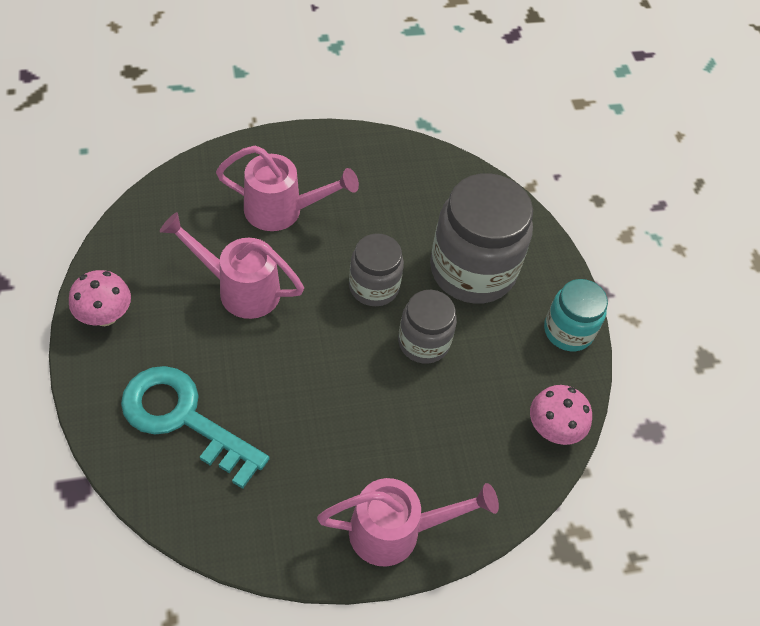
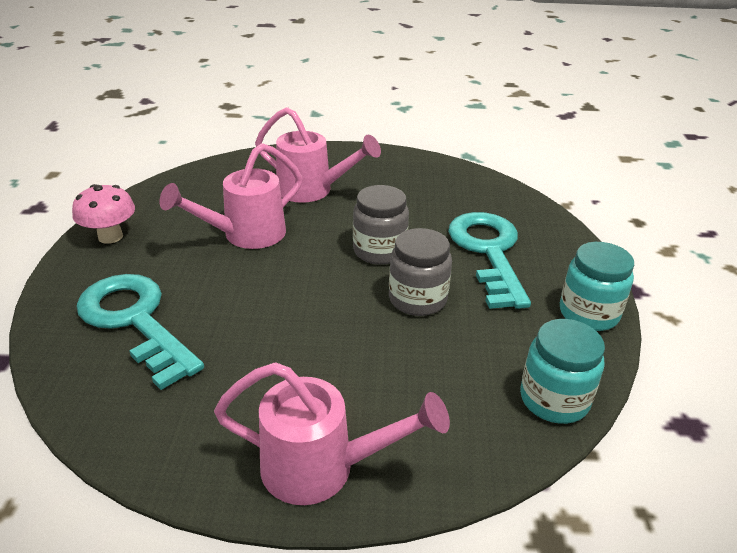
camera: 20 degrees right, 20 degrees down
pink watering can [160,212,304,319] -> pink watering can turned 75 degrees counterclockwise [159,143,302,249]
grey jar [430,173,533,304] -> turquoise key [448,212,531,309]
pink mushroom [530,385,592,445] -> turquoise jar [520,319,605,424]

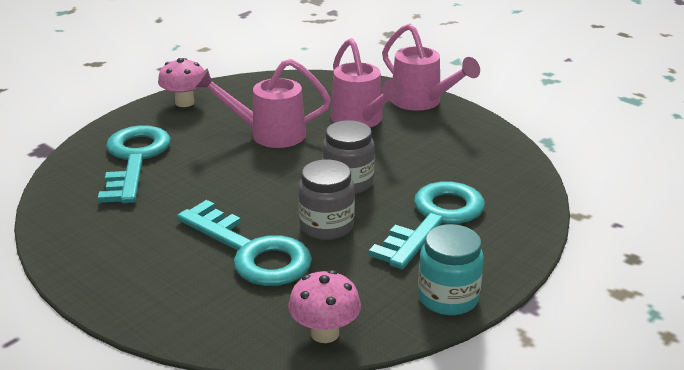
camera: 40 degrees right, 5 degrees down
pink watering can [214,362,450,505] -> pink watering can moved to [382,24,480,111]
turquoise jar [520,319,605,424] -> pink mushroom [288,270,361,343]
none -> turquoise key [177,200,312,286]

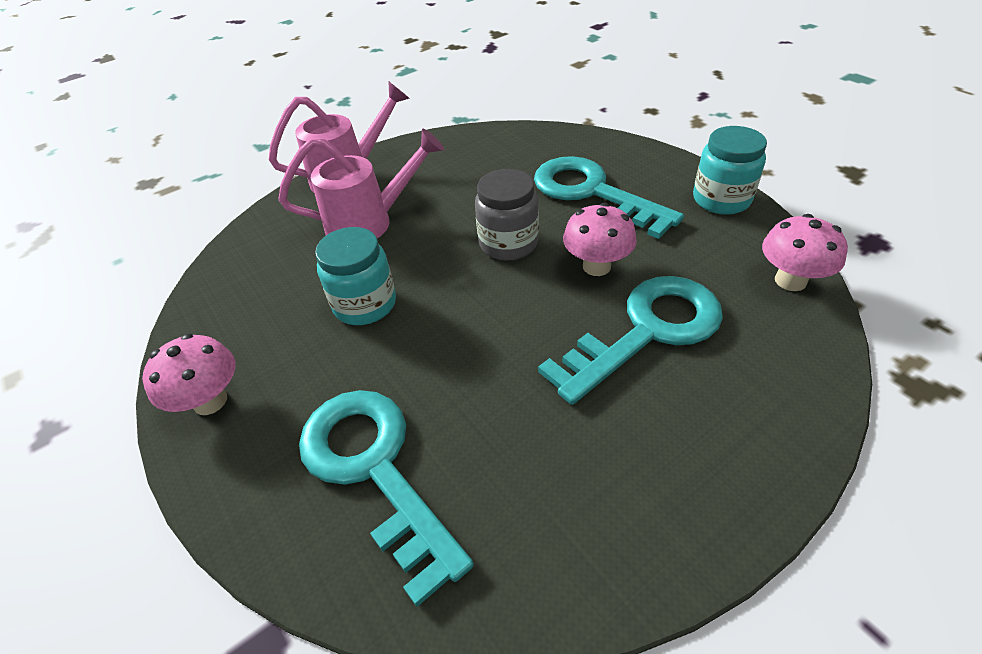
camera: 75 degrees left, 15 degrees up
turquoise key [98,125,171,203] -> turquoise key turned 45 degrees clockwise [299,390,474,607]
pink watering can [194,59,331,148] -> turquoise jar [315,227,396,325]
grey jar [298,159,355,240] -> pink mushroom [563,203,637,276]

